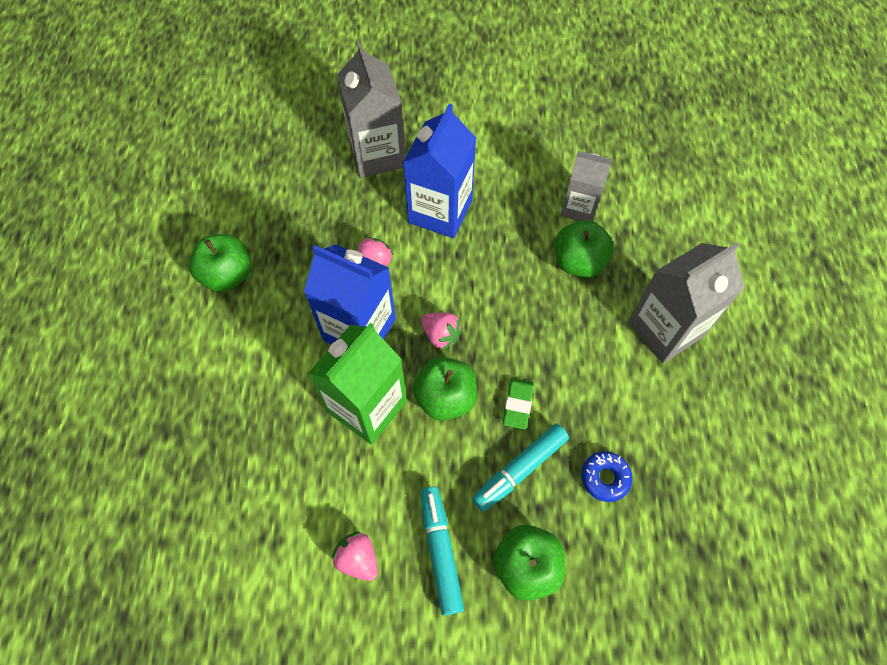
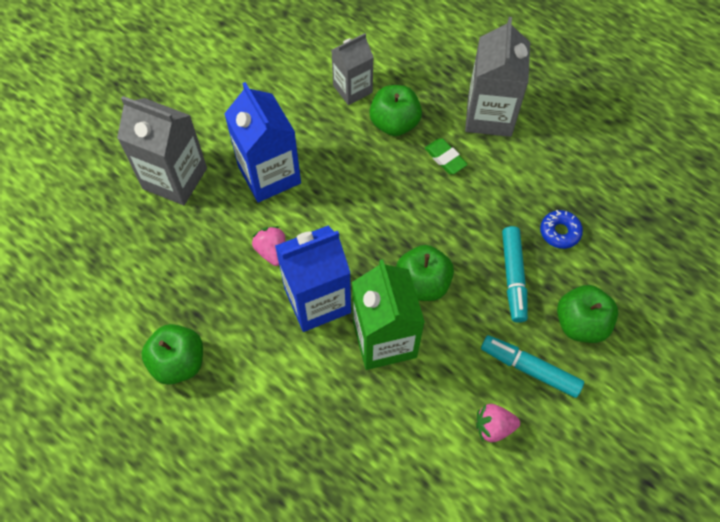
camera: 50 degrees left, 0 degrees up
pink strawberry [421,312,463,351] -> none
green eraser [503,378,534,429] -> green eraser moved to [425,138,468,174]

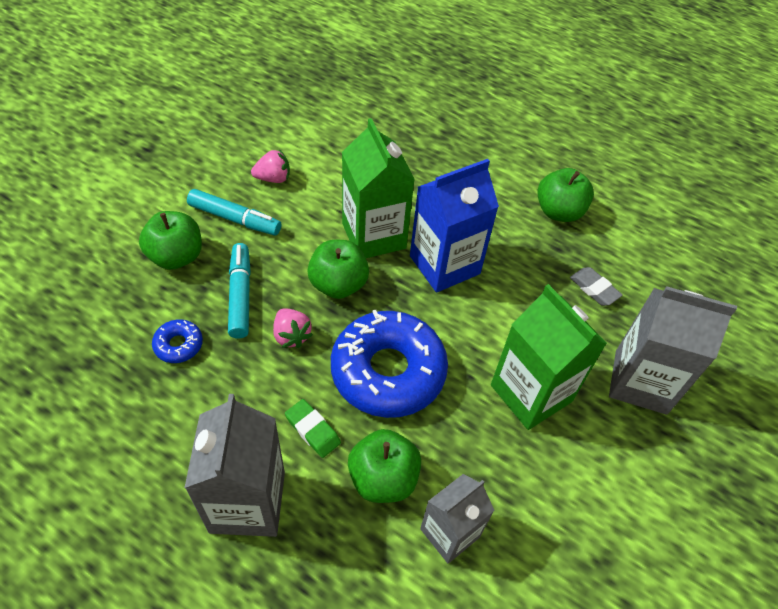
camera: 170 degrees right, 10 degrees down
blue carton [224,82,301,202] -> green carton [491,284,607,430]
pink strawberry [252,226,285,266] -> pink strawberry moved to [273,309,313,348]
none -> blue donut [331,310,448,418]
none -> grey eraser [570,267,623,306]

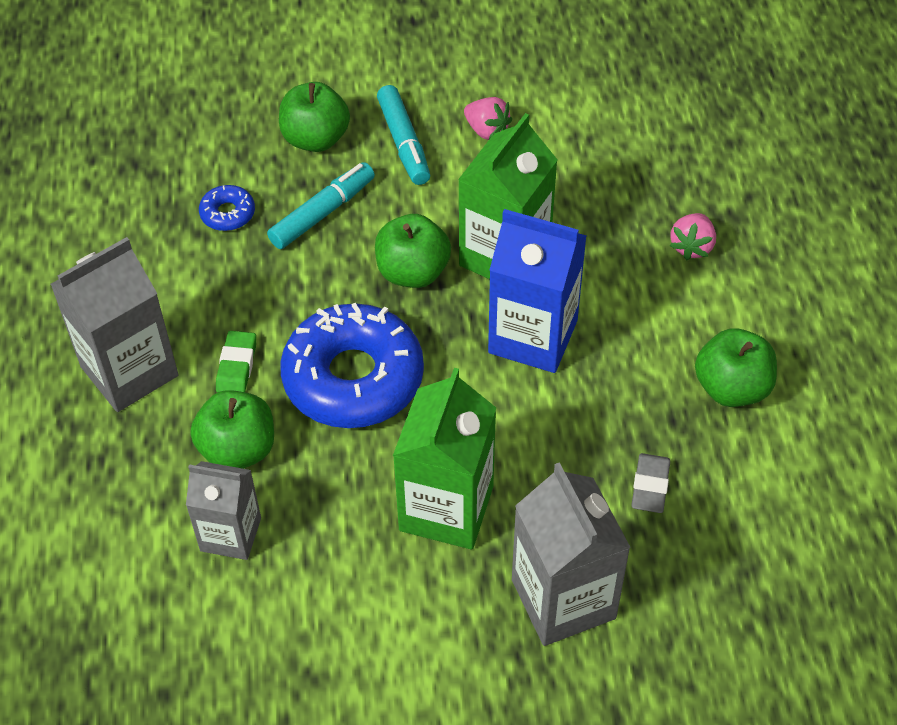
camera: 55 degrees right, 0 degrees up
pink strawberry [273,309,313,348] -> pink strawberry moved to [669,213,716,260]

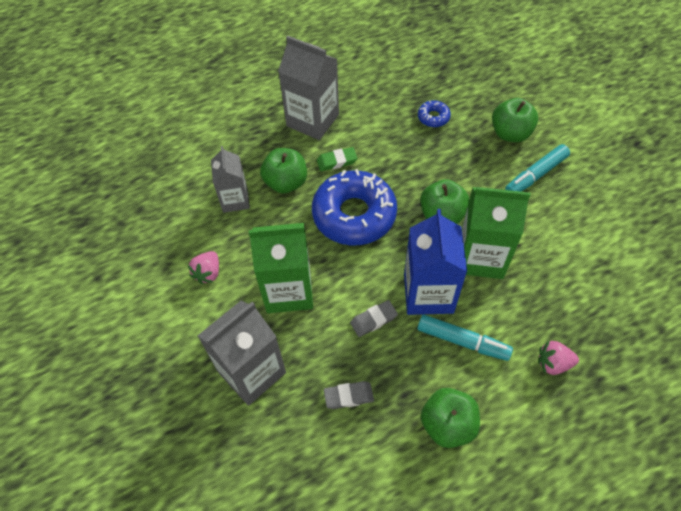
camera: 70 degrees right, 5 degrees up
turquoise marker [267,162,375,249] -> turquoise marker moved to [417,315,513,361]
pink strawberry [464,97,512,140] -> pink strawberry moved to [188,251,219,284]
none -> grey eraser [350,300,398,337]

